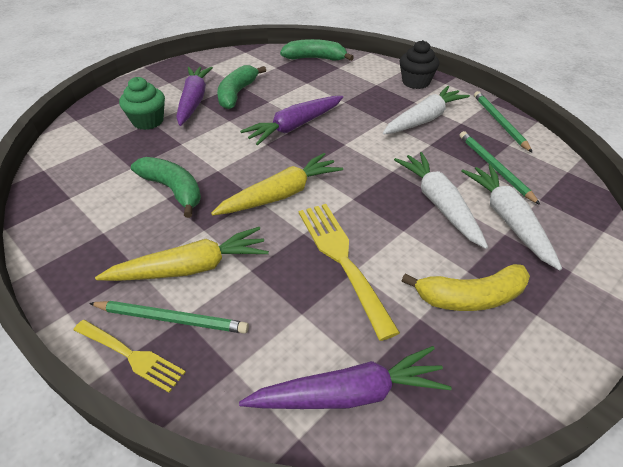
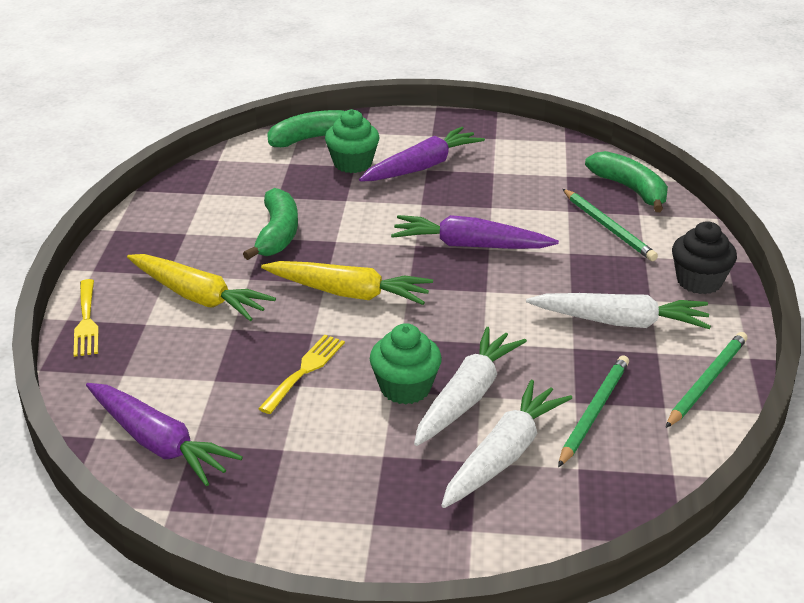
camera: 50 degrees right, 10 degrees down
green pencil [89,301,249,334] -> green pencil moved to [563,189,658,261]
green banana [217,65,266,109] -> green banana moved to [267,110,371,147]
yellow fork [299,204,400,341] -> yellow fork [258,335,345,414], size x0.62
yellow banana [402,264,530,311] -> none
none -> green cupcake [370,323,442,405]

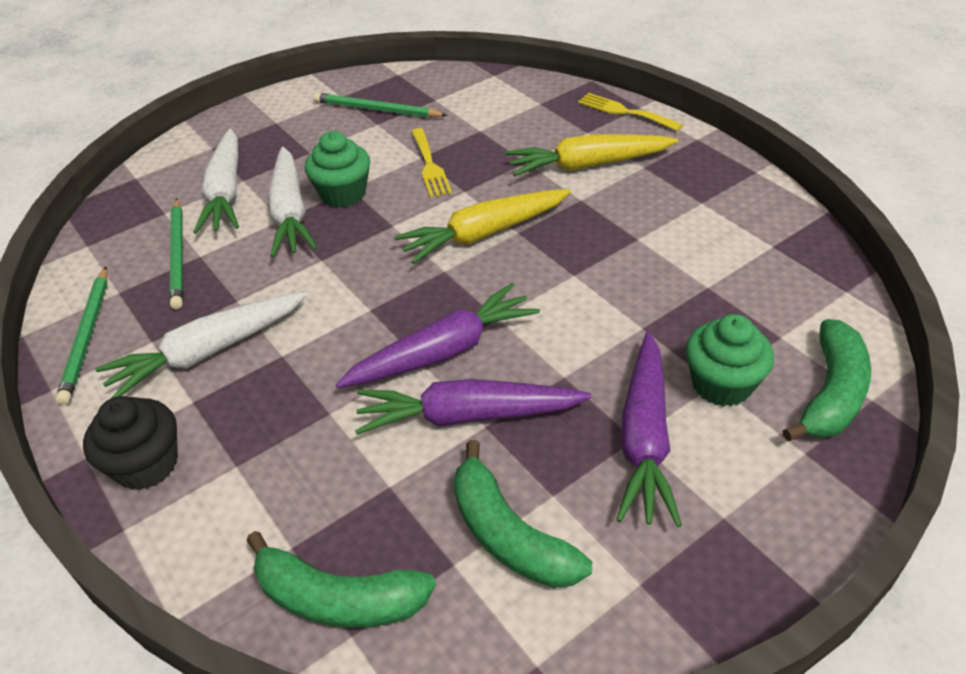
camera: 140 degrees right, 10 degrees up
purple carrot [86,383,243,486] -> purple carrot moved to [355,379,591,435]
green banana [243,188,298,260] -> green banana moved to [454,440,592,588]
green pencil [563,189,658,261] -> green pencil moved to [313,93,447,118]

